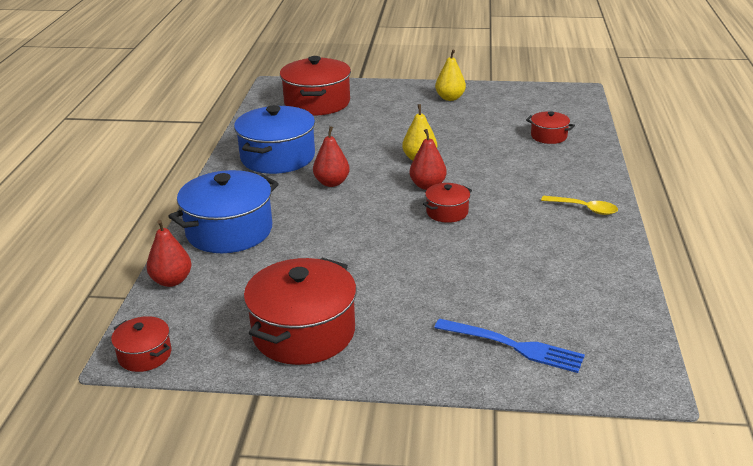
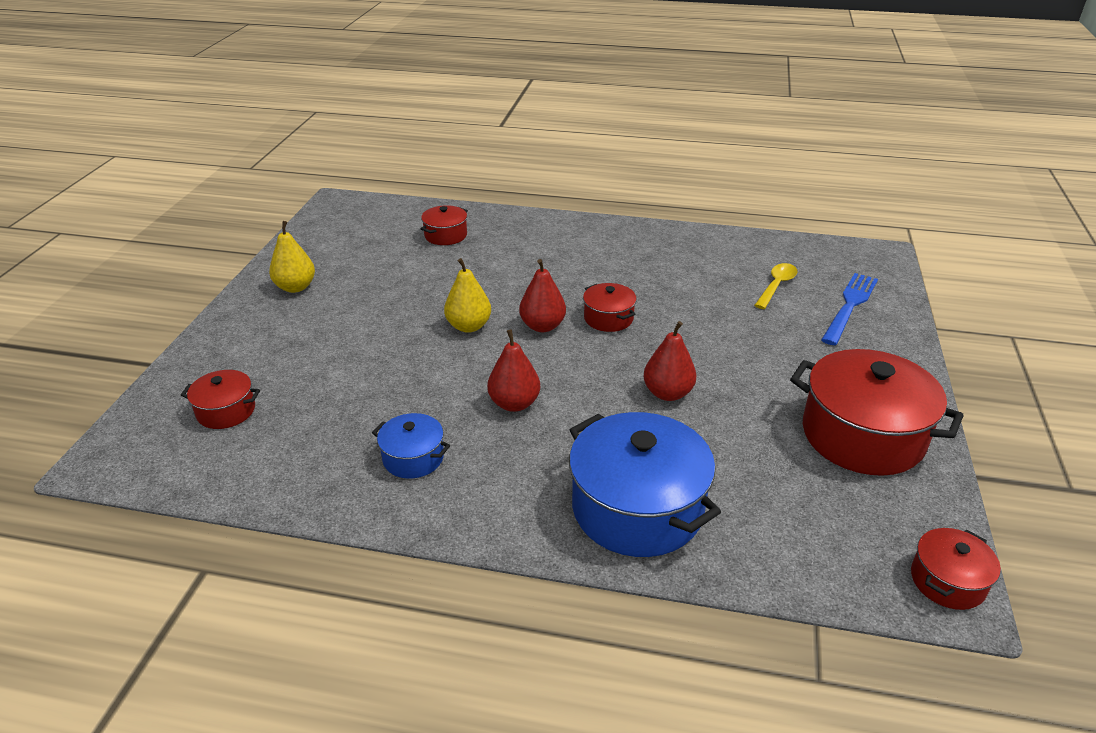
camera: 85 degrees left, 5 degrees up
red pear [146,220,191,287] -> red pear moved to [644,321,697,401]
blue pot [234,105,315,174] -> blue pot [372,413,450,479], size x0.50
red pot [280,56,351,116] -> red pot [181,370,260,429], size x0.50
yellow spoon [541,196,618,215] -> yellow spoon moved to [754,263,798,309]

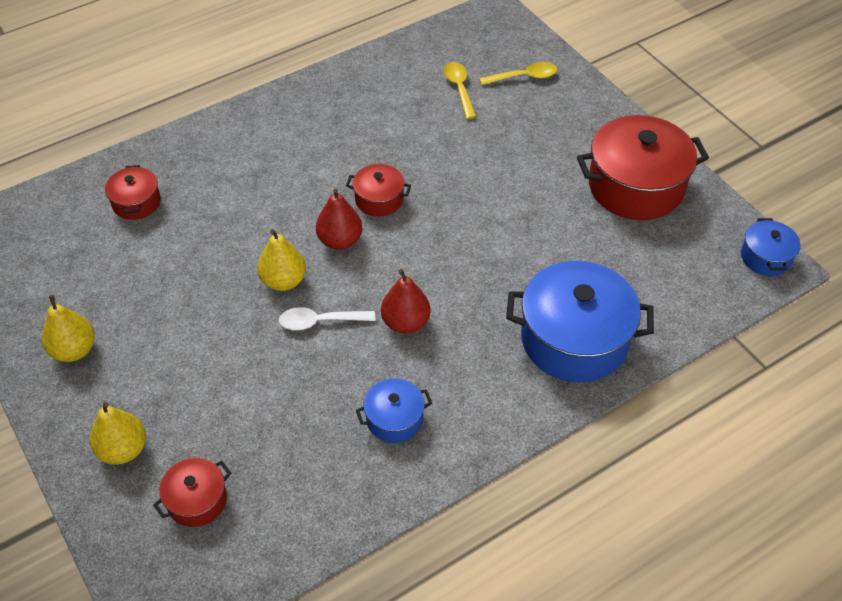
camera: 45 degrees left, 15 degrees up
red pear [644,321,697,401] -> none
blue fork [821,273,878,345] -> yellow spoon [479,62,557,85]
red pot [911,528,1001,610] -> blue pot [741,218,801,276]
none -> yellow pear [90,402,146,465]
none -> white spoon [279,307,375,330]

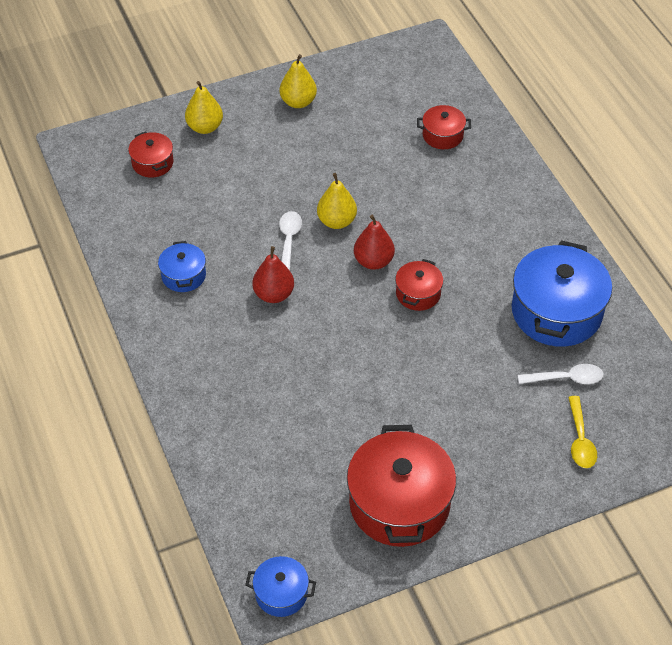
camera: 100 degrees right, 0 degrees up
yellow spoon [444,62,476,119] -> white spoon [518,364,604,384]
blue pot [506,261,654,382] -> blue pot moved to [512,240,612,347]

